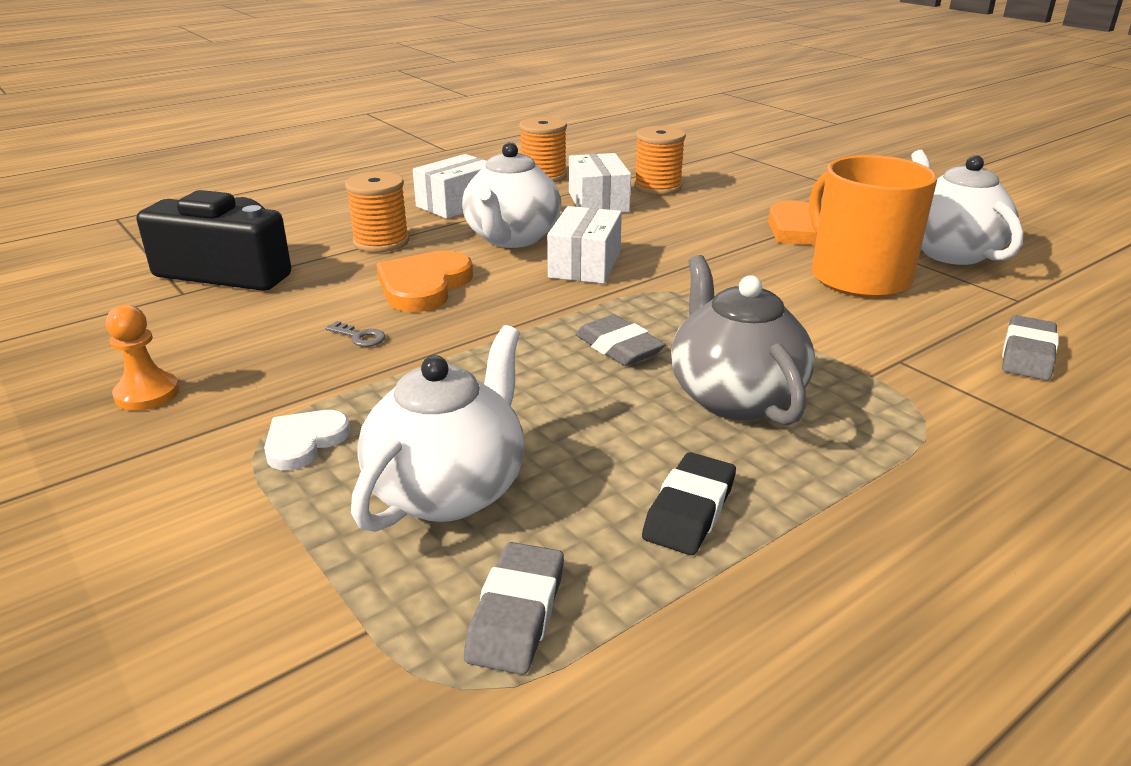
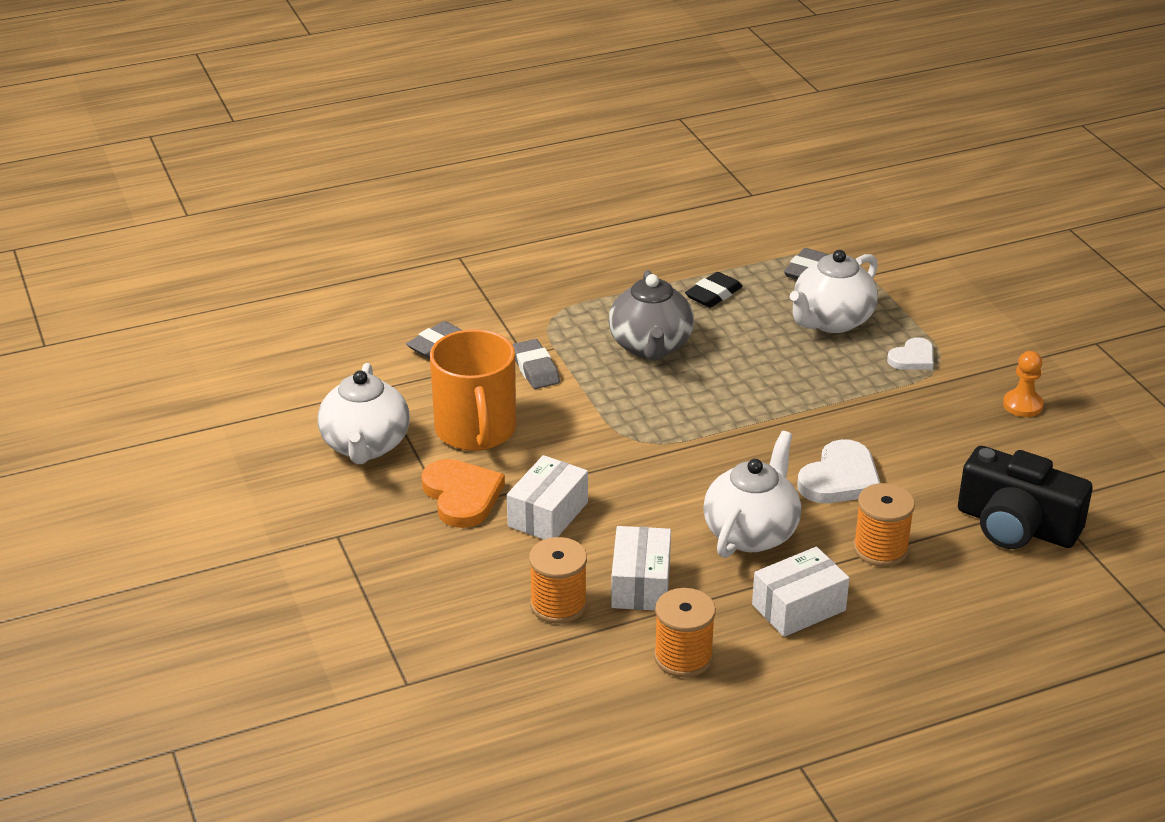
camera: 165 degrees left, 5 degrees up
grey key [325,321,386,347] -> none
orange heart [377,250,473,312] -> white heart [797,439,880,503]
white box [547,206,622,284] -> white box moved to [507,455,588,540]
grey eraser [576,315,666,366] -> grey eraser moved to [512,339,560,389]

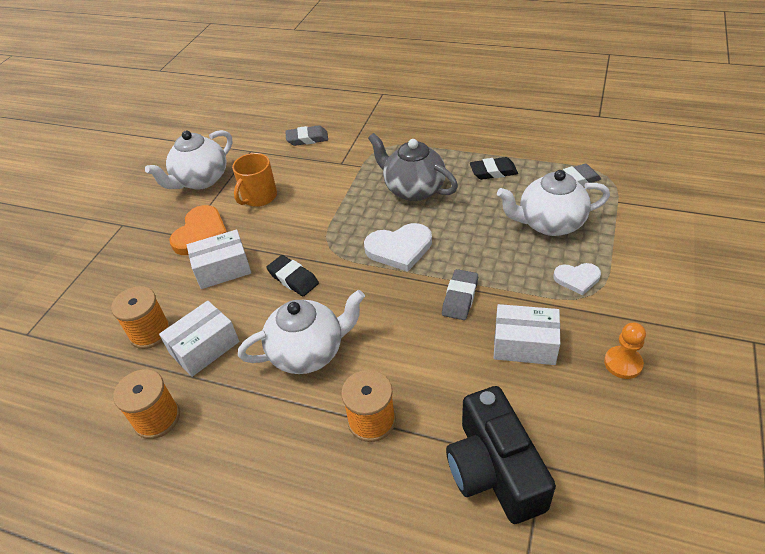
camera: 45 degrees right, 10 degrees up
orange mug [430,329,516,451] -> orange mug [232,153,277,207], size x0.65
grey eraser [512,339,560,389] -> grey eraser moved to [442,269,478,320]
grey teapot [609,270,694,361] -> grey teapot turned 90 degrees clockwise [368,133,458,201]
white box [752,547,850,637] -> white box moved to [494,304,560,365]
white heart [797,439,880,503] -> white heart moved to [364,223,432,272]
none -> black eraser [266,255,319,296]

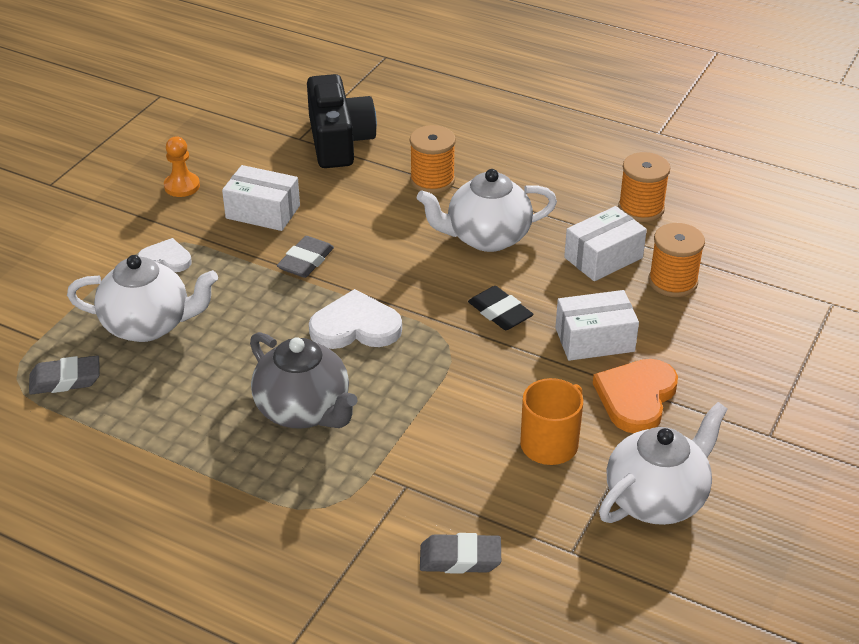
camera: 175 degrees left, 5 degrees down
black eraser [470,157,518,180] -> none

